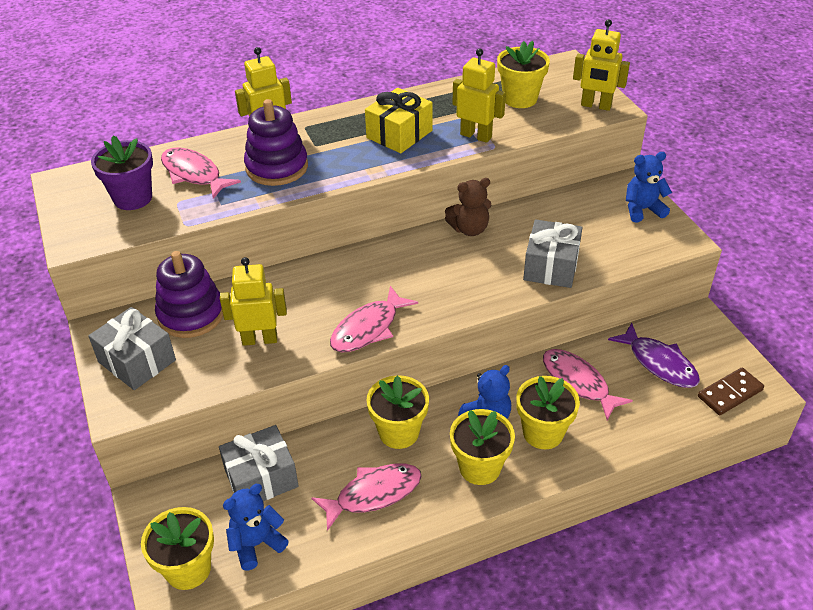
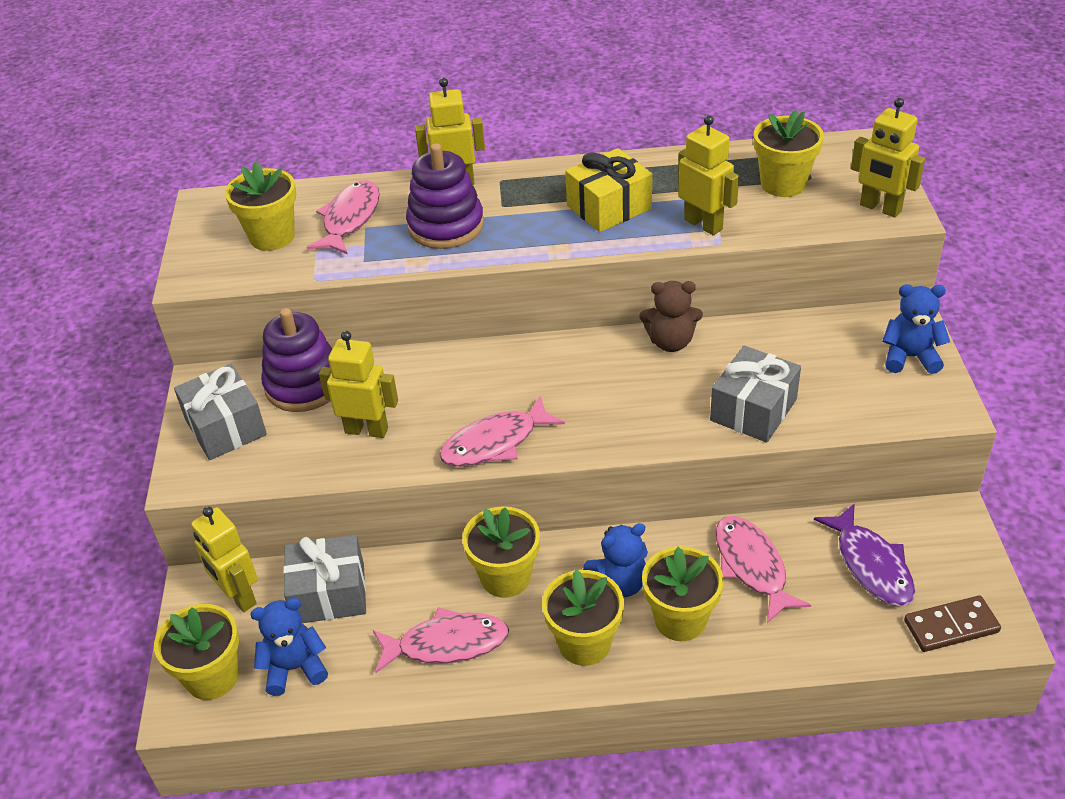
camera: 20 degrees right, 0 degrees up
purple flower pot [91,135,153,210] -> yellow flower pot [225,161,296,251]
pink fish [161,147,241,199] -> pink fish turned 45 degrees clockwise [306,180,380,254]
none -> yellow robot [191,507,258,612]

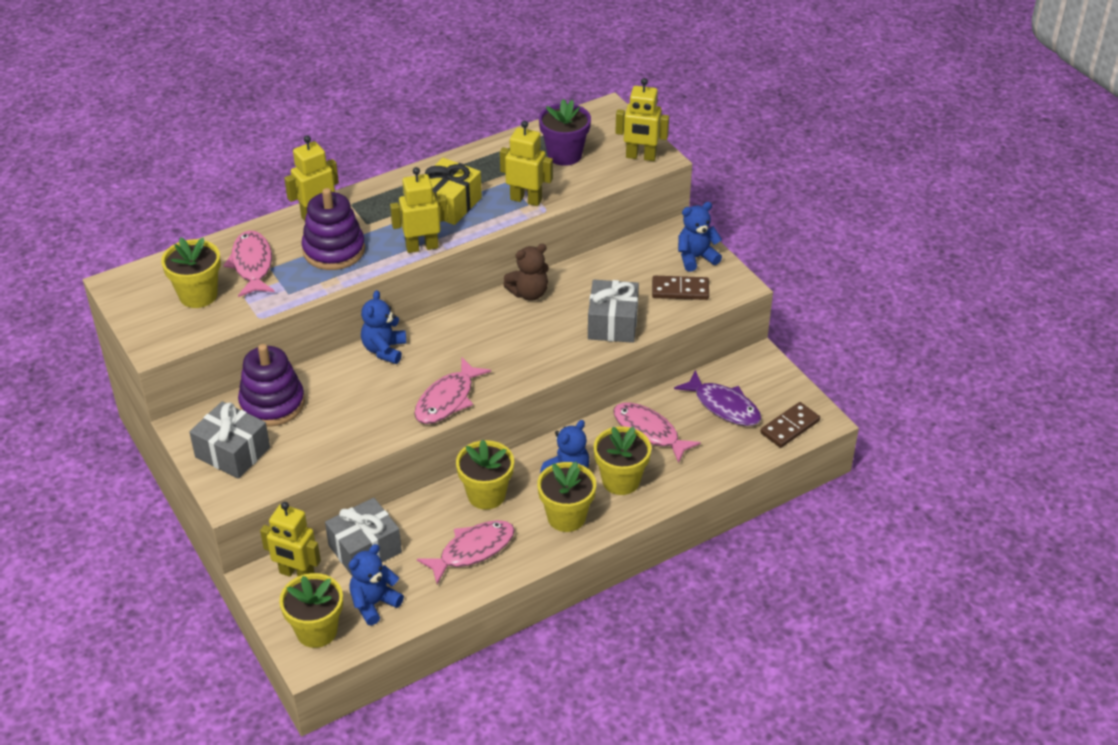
camera: 30 degrees left, 0 degrees up
yellow robot [319,331,398,438] -> yellow robot moved to [390,167,448,253]
yellow flower pot [754,110,824,197] -> purple flower pot [539,99,591,166]
none -> blue teddy bear [361,290,406,364]
none -> brown domino [652,276,709,300]

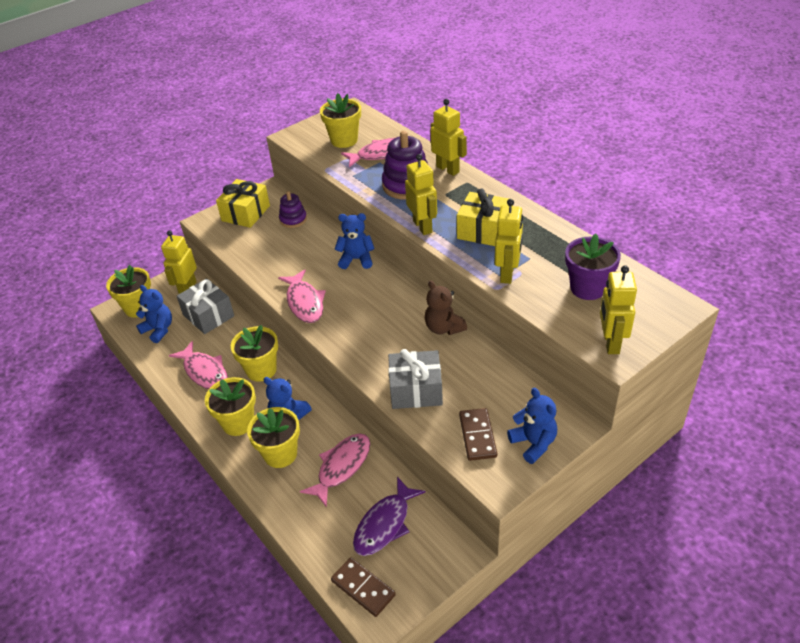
camera: 85 degrees right, 0 degrees up
grey gift [189,401,270,479] -> yellow gift [216,179,270,228]
purple stacking toy [238,344,305,427] -> purple stacking toy [279,191,307,228], size x0.59
pink fish [414,357,491,424] -> pink fish turned 135 degrees counterclockwise [278,269,326,323]

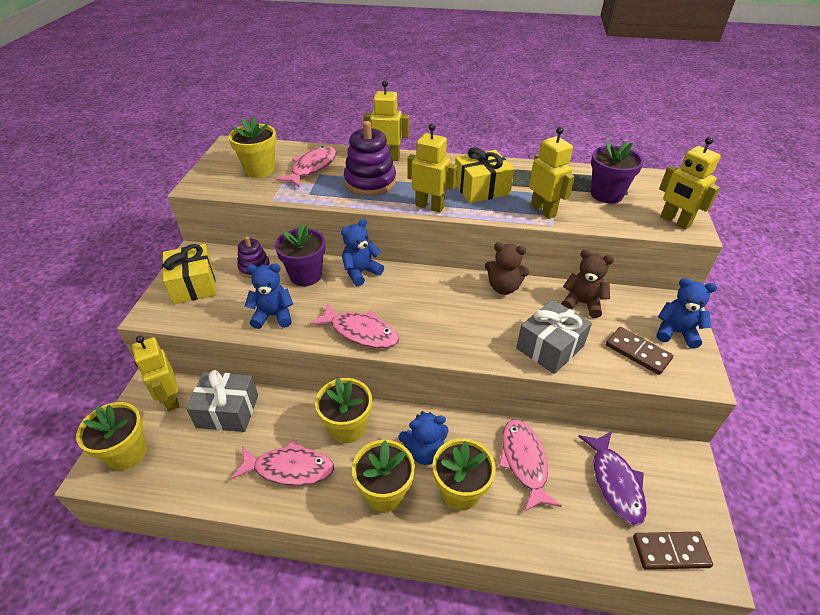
camera: 45 degrees left, 0 degrees up
blue teddy bear [136,285,172,343] -> blue teddy bear moved to [245,263,293,329]
none -> purple flower pot [275,224,326,286]
none -> brown teddy bear [561,249,614,318]

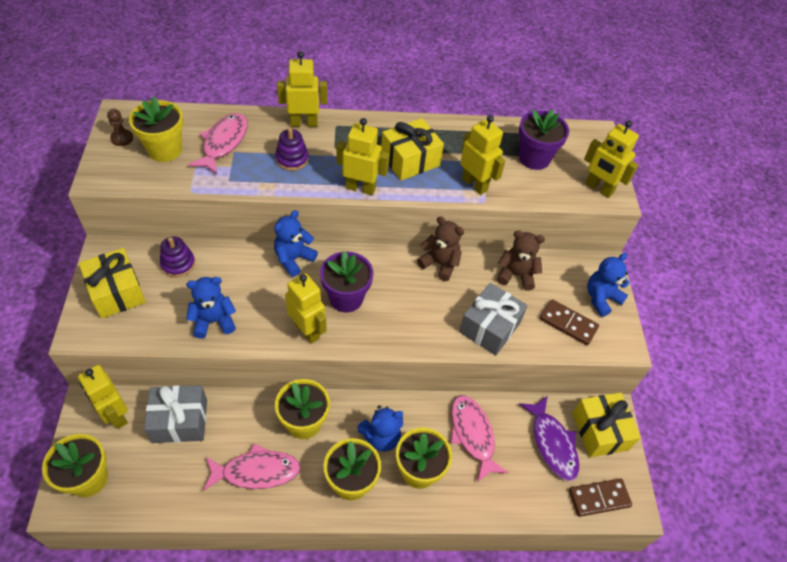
camera: 15 degrees left, 10 degrees up
purple flower pot [275,224,326,286] -> purple flower pot moved to [320,251,374,313]
pink fish [310,303,399,348] -> yellow robot [285,273,327,344]
purple stacking toy [344,121,396,196] -> purple stacking toy [275,128,309,171], size x0.59
brown teddy bear [485,242,530,295] -> brown teddy bear turned 150 degrees counterclockwise [417,217,464,281]
blue teddy bear [656,278,717,349] -> blue teddy bear turned 45 degrees counterclockwise [587,253,630,317]
none -> brown pawn [107,109,133,146]
none -> yellow gift [572,392,641,458]

